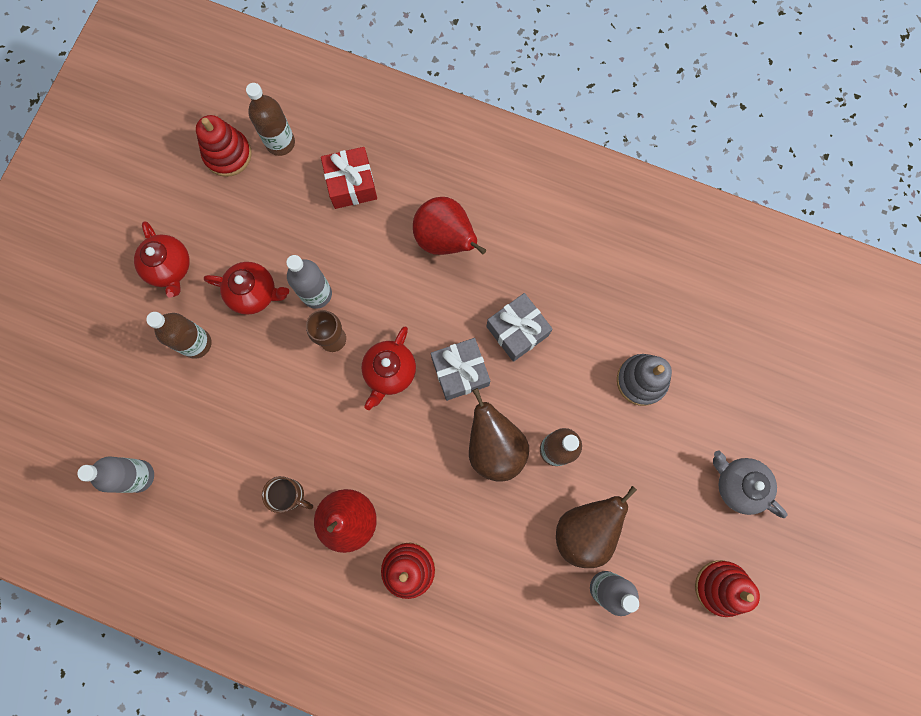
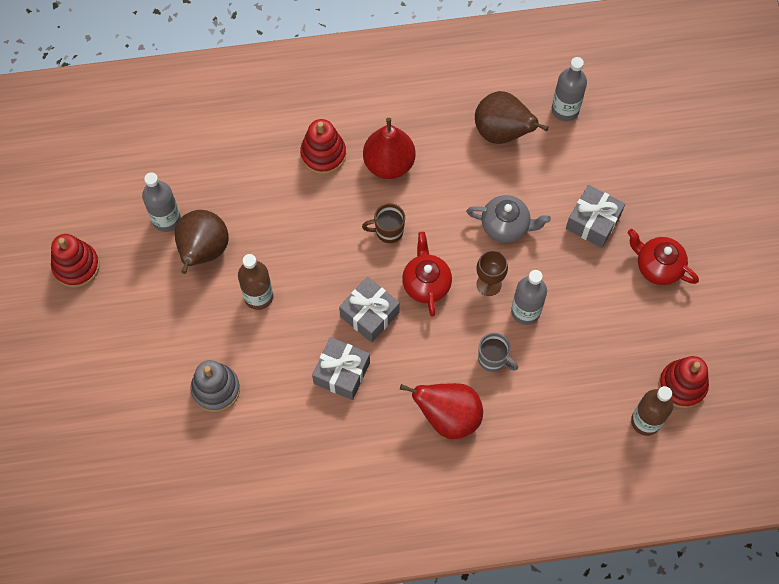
camera: 150 degrees right, 10 degrees down
brown bottle [146,312,212,359] -> grey gift [566,185,625,248]
red teapot [204,262,289,315] -> none
brown mug [262,476,313,513] -> brown mug moved to [362,203,405,243]
red gift [321,147,377,209] -> none
brown pear [469,388,529,482] -> brown pear moved to [475,91,549,144]
grey teapot [713,451,787,518] -> grey teapot moved to [466,195,551,243]
none -> grey mug [478,333,518,372]

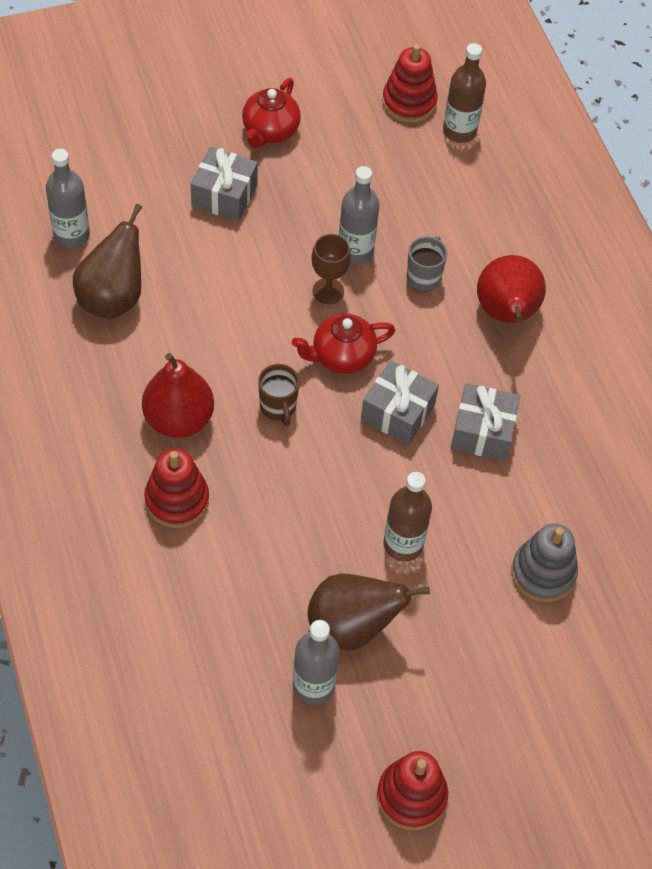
camera: 105 degrees left, 10 degrees down
grey teapot [466,195,551,243] -> none

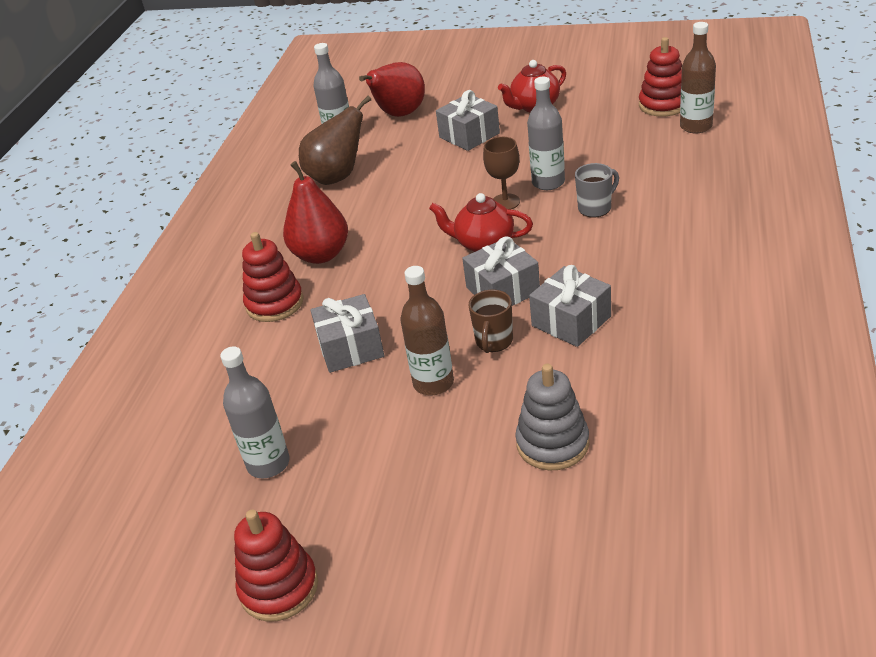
camera: 40 degrees right, 20 degrees down
brown mug [258,364,300,427] -> brown mug moved to [468,290,513,353]
brown pear [308,574,430,651] -> none
red pear [477,255,546,323] -> red pear moved to [359,62,425,117]
none -> grey gift [310,294,384,373]

